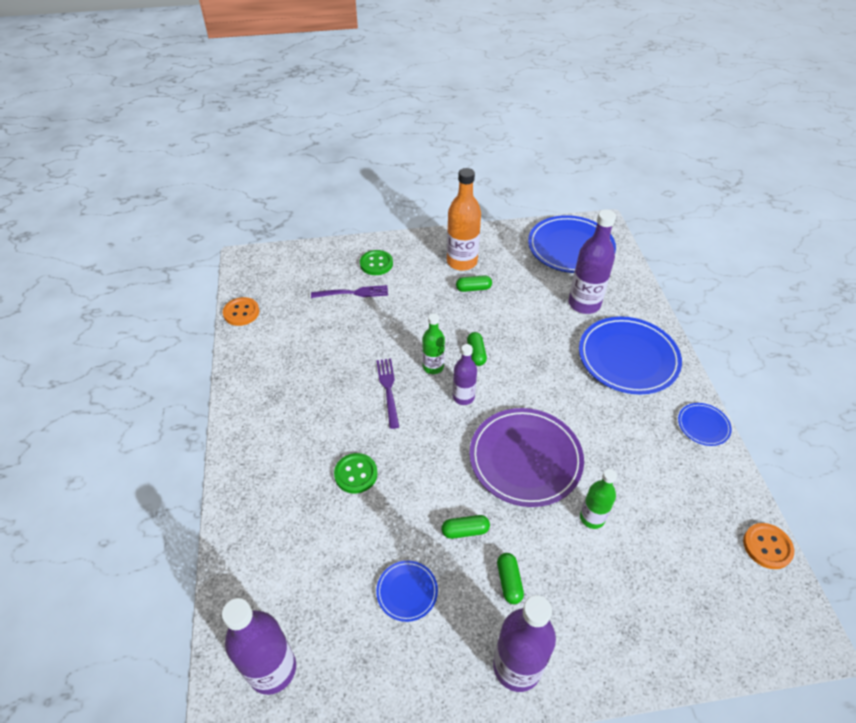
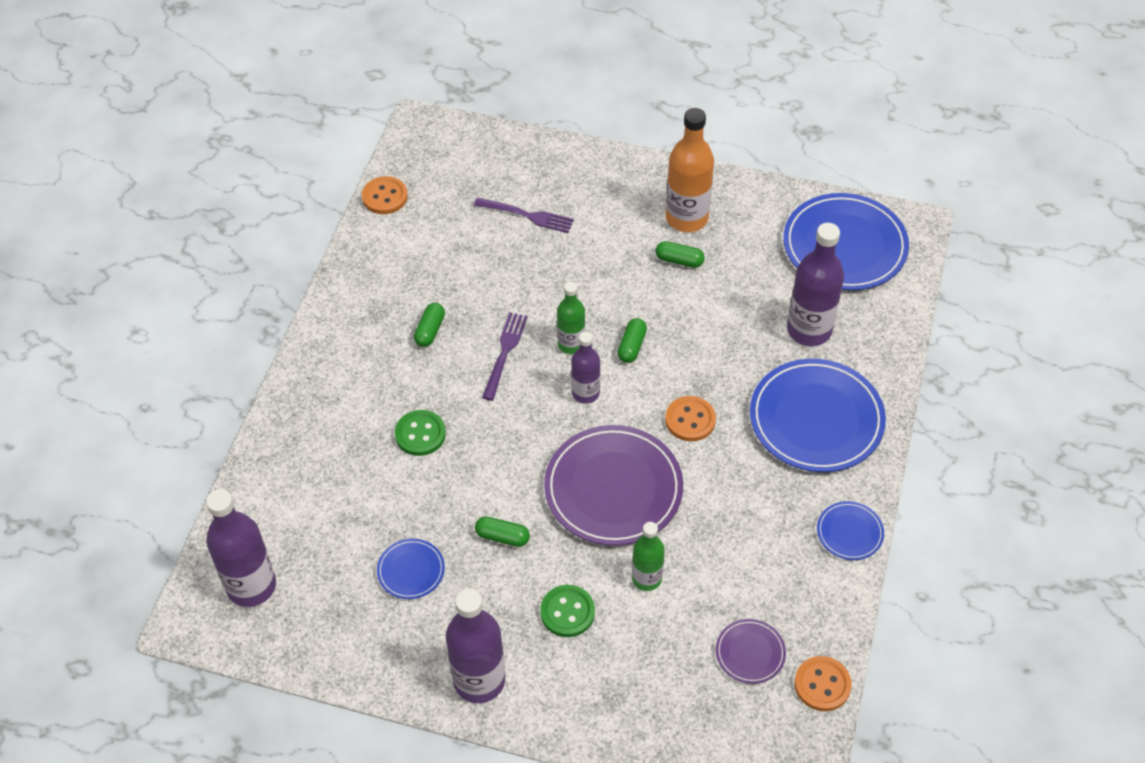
camera: 25 degrees right, 5 degrees up
green button [360,250,393,275] -> green button moved to [540,585,595,637]
green capsule [497,553,524,604] -> green capsule moved to [414,303,445,347]
none -> orange button [665,396,716,441]
none -> purple plate [716,619,786,684]

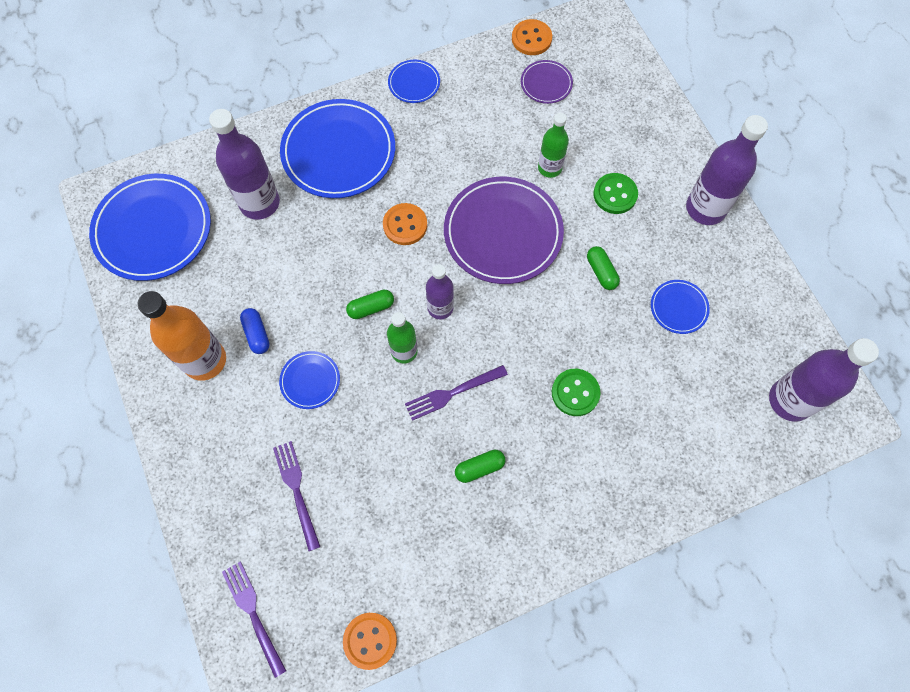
camera: 130 degrees left, 15 degrees up
green capsule [656,241,705,268] -> blue capsule [240,308,270,354]
none -> purple fork [222,561,286,678]
none -> blue plate [279,351,340,409]

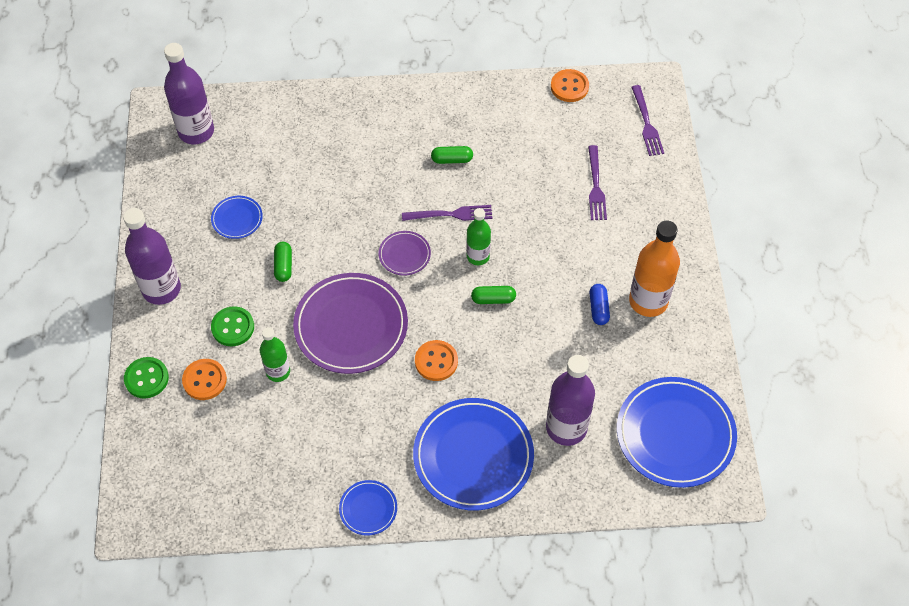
camera: 160 degrees left, 10 degrees down
blue plate [279,351,340,409] -> none
purple bottle [426,264,454,319] -> none
orange button [512,19,552,55] -> orange button moved to [182,359,227,400]
purple plate [521,60,573,104] -> purple plate moved to [379,231,431,276]
green button [552,369,601,416] -> green button moved to [124,357,169,399]

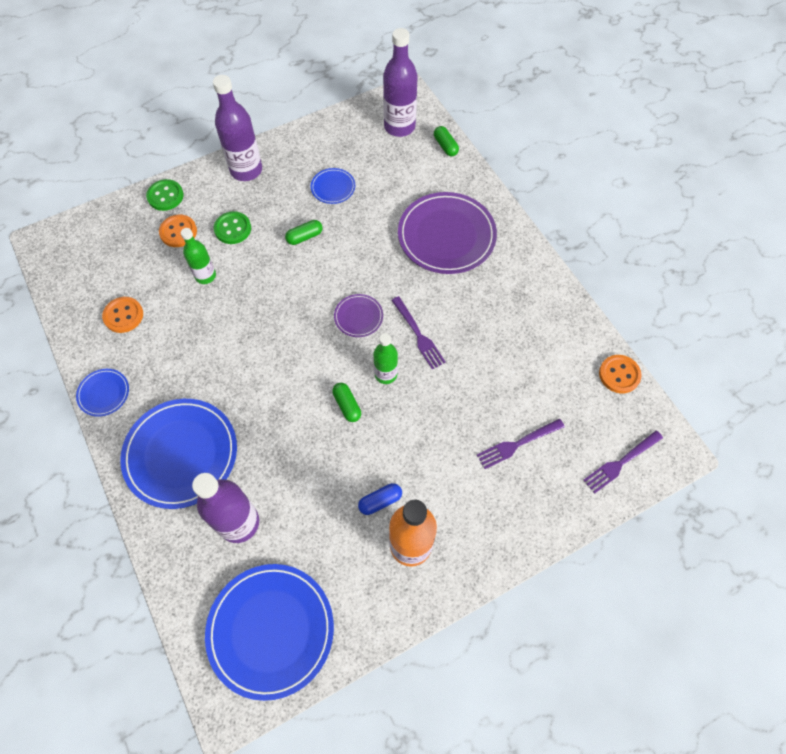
camera: 65 degrees right, 5 degrees up
purple plate [293,273,408,374] -> purple plate moved to [398,192,497,274]
orange button [415,340,458,381] -> orange button moved to [102,297,143,333]
green capsule [431,146,473,164] -> green capsule moved to [434,126,459,156]

